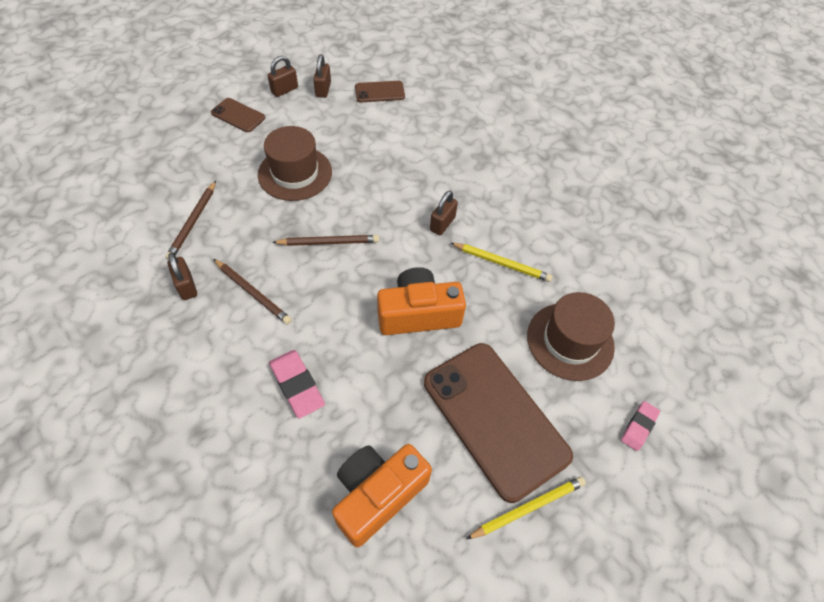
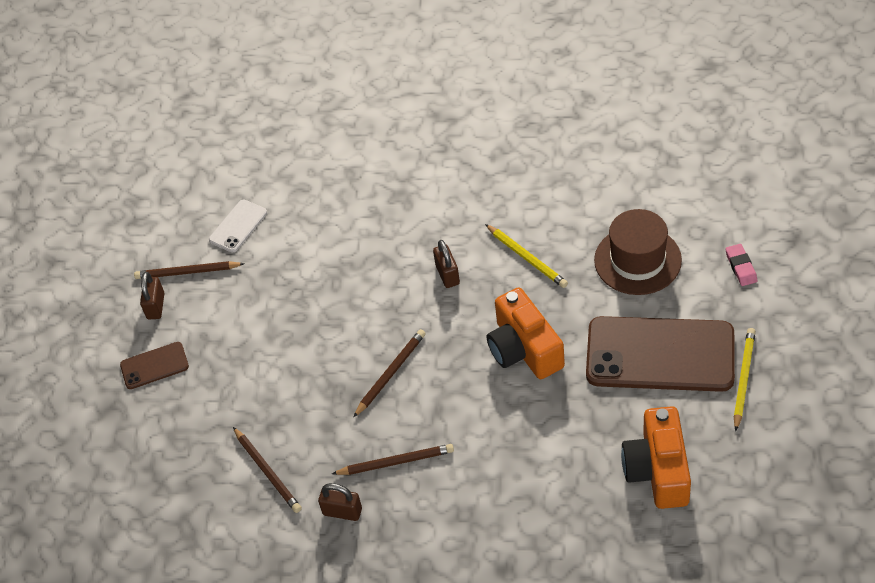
camera: 40 degrees left, 5 degrees down
brown hat [258,126,332,201] -> none
pink eraser [269,350,325,418] -> none
brown padlock [313,54,331,98] -> brown pencil [134,261,245,279]
brown phone [355,81,405,102] -> white phone [209,200,267,252]
orange camera [377,267,466,335] -> orange camera turned 60 degrees counterclockwise [486,287,565,379]
yellow pencil [451,243,553,282] -> yellow pencil turned 75 degrees clockwise [485,224,568,288]

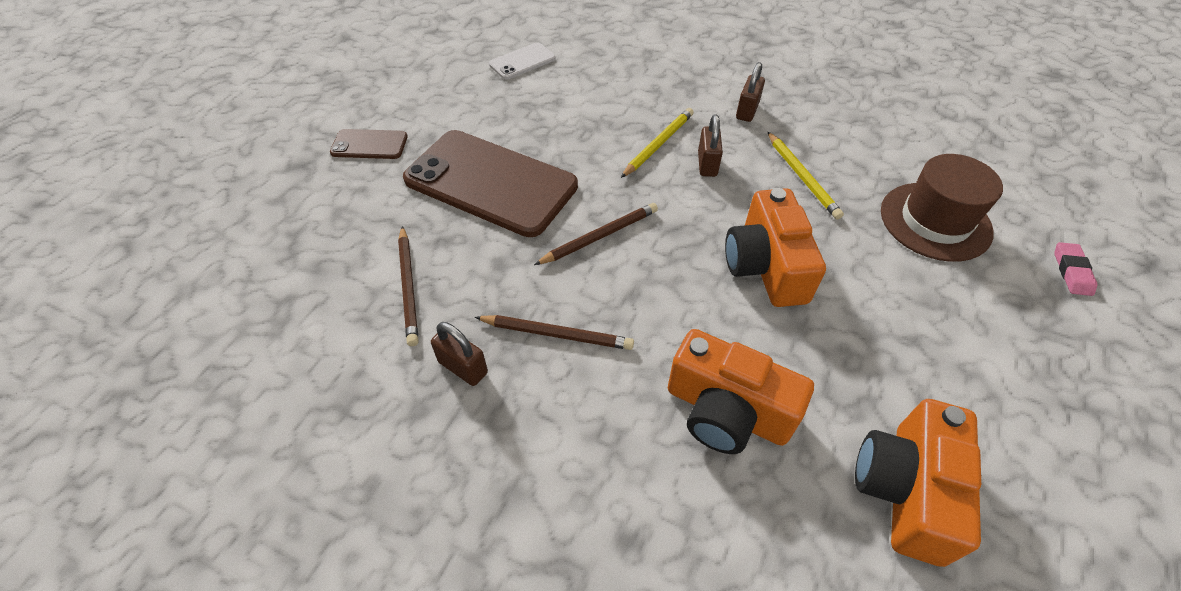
camera: 15 degrees right, 0 degrees up
brown pencil [134,261,245,279] -> none
brown padlock [140,272,164,319] -> brown padlock moved to [736,62,765,122]
brown phone [586,316,735,392] -> brown phone moved to [403,130,578,237]
yellow pencil [734,328,756,432] -> yellow pencil moved to [621,108,694,178]
none -> orange camera [668,329,814,454]

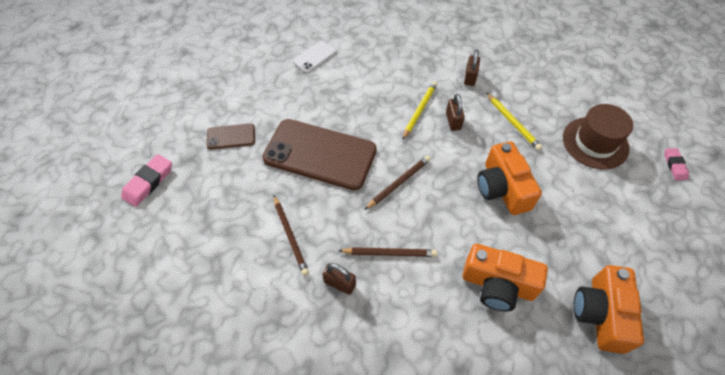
camera: 10 degrees left, 5 degrees up
none -> pink eraser [121,154,172,207]

